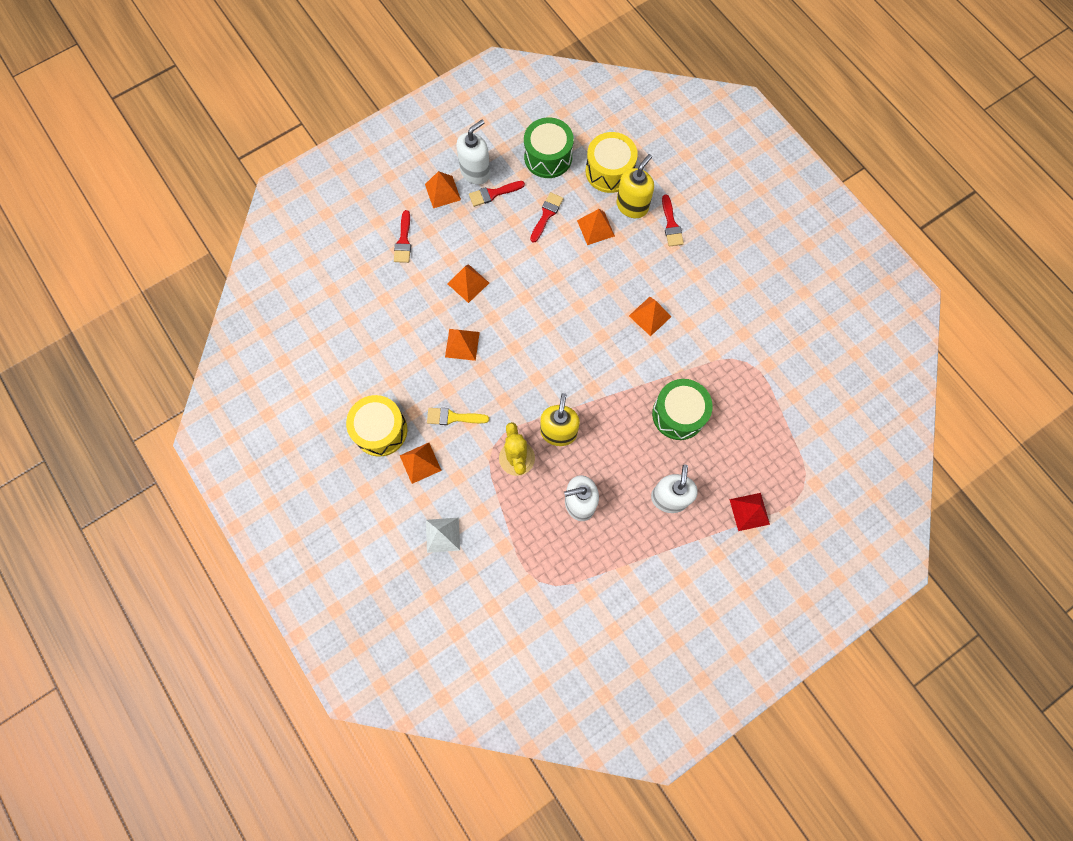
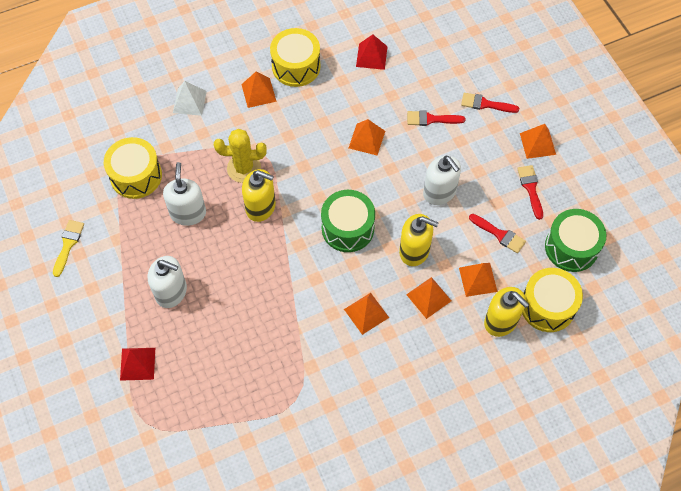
camera: 100 degrees right, 10 degrees down
yellow brush [427,408,489,425] -> yellow brush moved to [53,220,84,277]
orange pyramid [448,264,489,303] -> orange pyramid moved to [406,277,452,319]
white soap dispenser [456,120,491,185] -> white soap dispenser moved to [423,156,461,205]
green drum [652,379,713,440] -> green drum moved to [321,190,375,252]
red brush [662,194,684,247] -> red brush moved to [407,111,465,126]
none -> yellow drum [104,137,162,199]
none -> red pyramid [356,35,388,70]
none -> yellow soap dispenser [399,214,439,266]

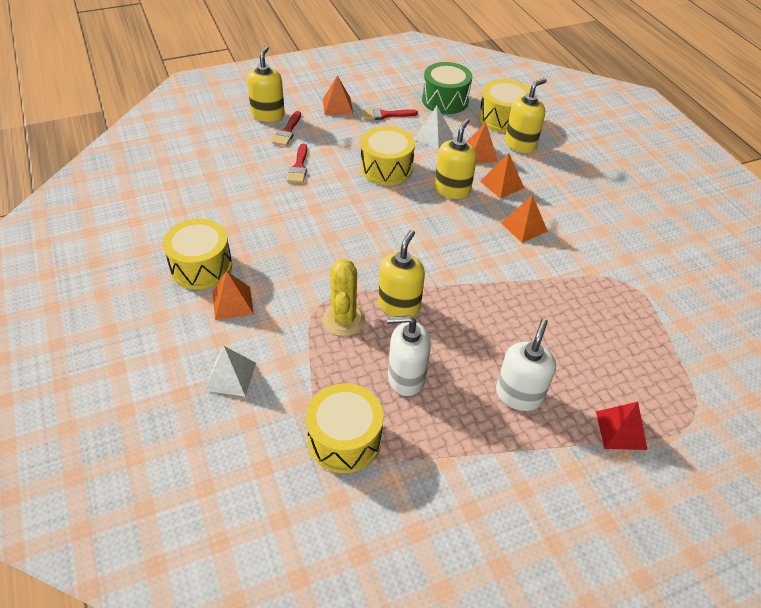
camera: 90 degrees left, 15 degrees down
yellow brush [53,220,84,277] -> none
green drum [321,190,375,252] -> none
orange pyramid [349,119,385,155] -> none
red pyramid [356,35,388,70] -> none
white soap dispenser [423,156,461,205] -> yellow drum [361,126,415,186]
red brush [469,214,526,253] -> white pyramid [414,106,453,149]
none -> yellow soap dispenser [247,46,285,122]

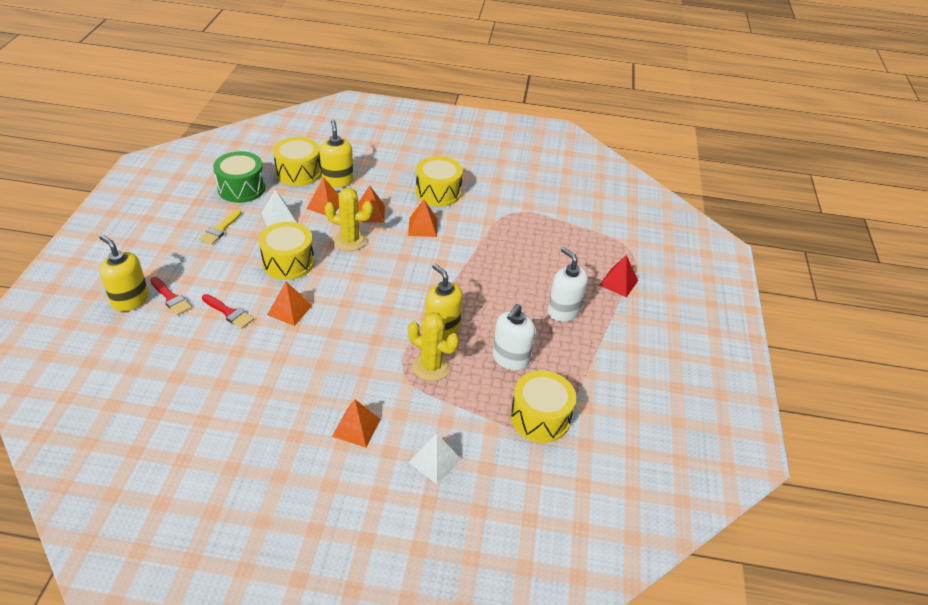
camera: 60 degrees left, 5 degrees down
yellow drum [163,218,232,289] -> yellow drum moved to [416,156,463,207]
orange pyramid [323,75,353,115] -> orange pyramid moved to [267,282,312,326]
red brush [362,108,418,120] -> yellow brush [199,209,241,245]
yellow soap dispenser [435,118,477,199] -> yellow cactus [325,188,373,251]

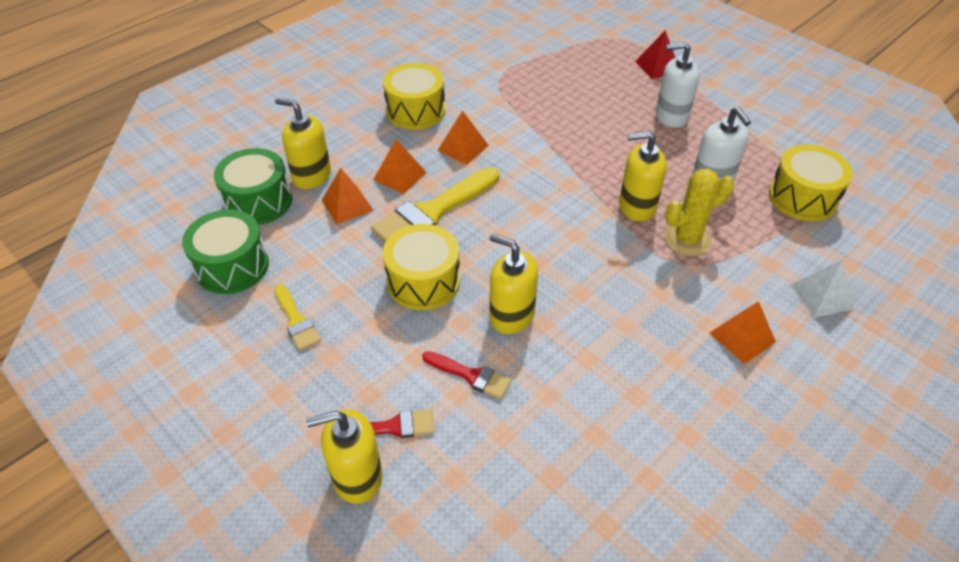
camera: 50 degrees left, 5 degrees up
red brush [202,294,254,329] -> red brush turned 45 degrees clockwise [422,351,511,399]
white pyramid [261,190,297,227] -> none
orange pyramid [267,282,312,326] -> yellow soap dispenser [489,234,538,334]
yellow drum [273,137,321,186] -> green drum [214,148,292,225]
yellow cactus [325,188,373,251] -> yellow brush [371,167,499,243]

